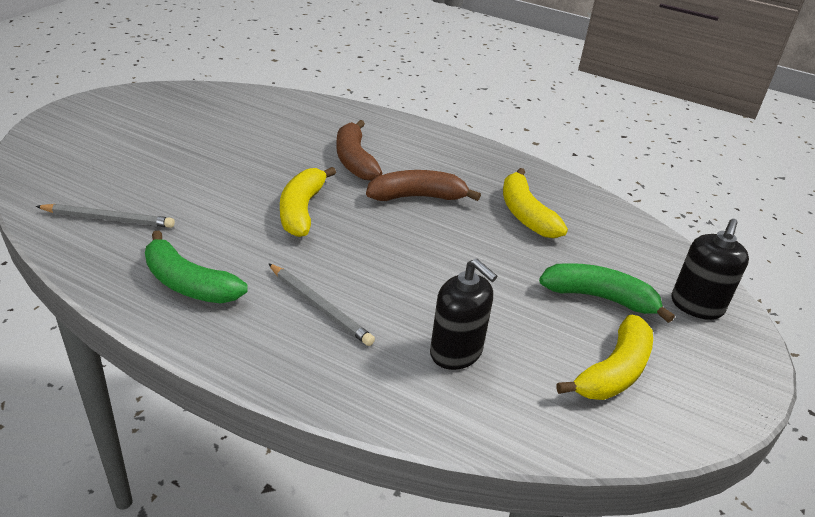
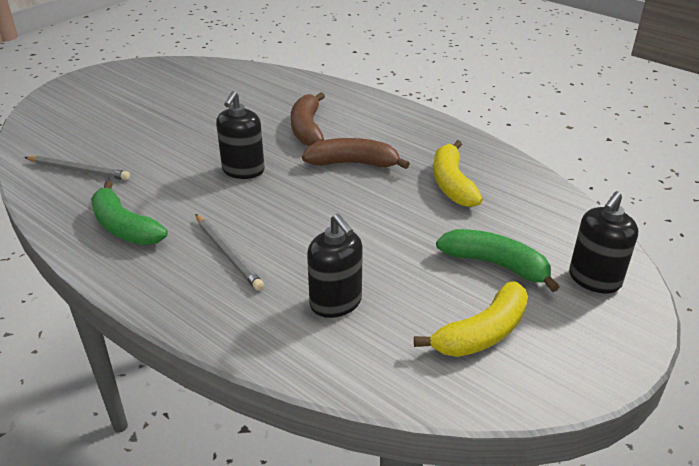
camera: 15 degrees right, 0 degrees up
yellow banana [280,167,336,237] -> black soap dispenser [216,91,265,179]

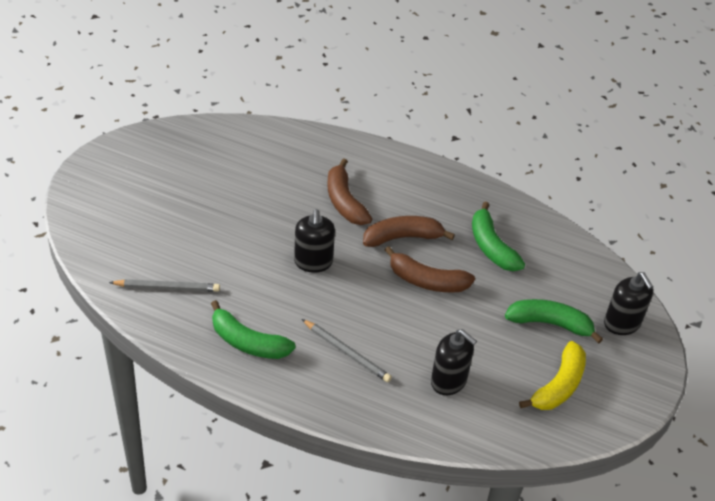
camera: 20 degrees left, 10 degrees up
yellow banana [433,140,483,207] -> green banana [472,202,525,271]
black soap dispenser [569,191,638,293] -> black soap dispenser turned 45 degrees counterclockwise [604,272,653,335]
none -> brown banana [385,246,475,293]

